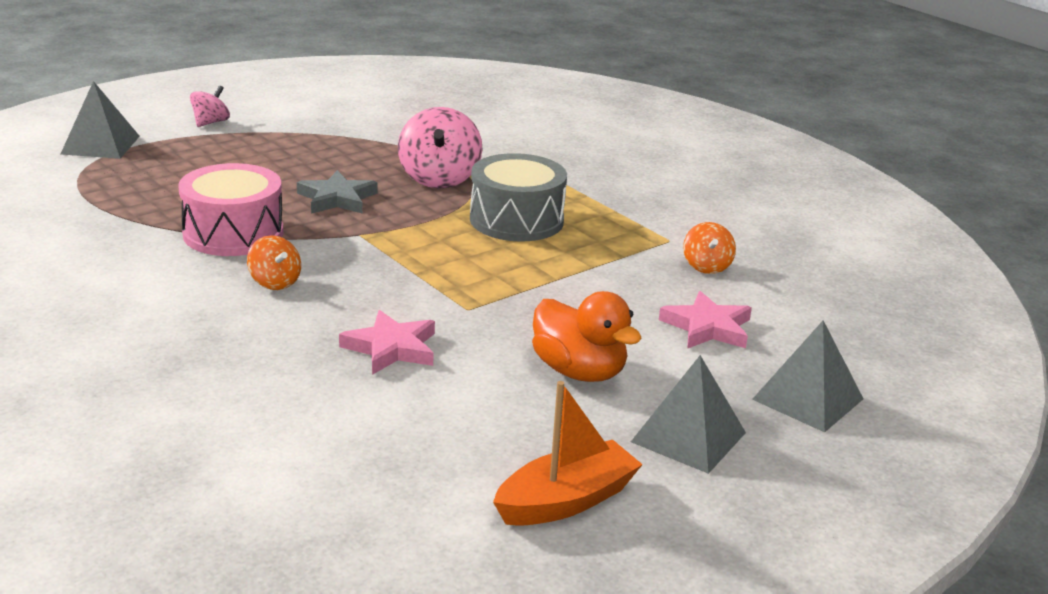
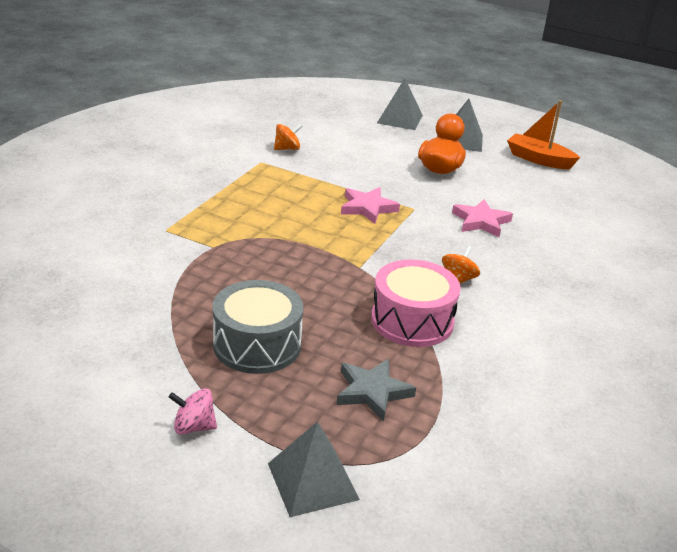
camera: 115 degrees left, 5 degrees up
grey star [297,170,378,214] -> grey star moved to [336,359,416,421]
pink spinning top [398,107,482,188] -> none
grey drum [470,153,567,242] -> grey drum moved to [212,280,303,374]
pink star [659,291,752,349] -> pink star moved to [341,187,400,224]

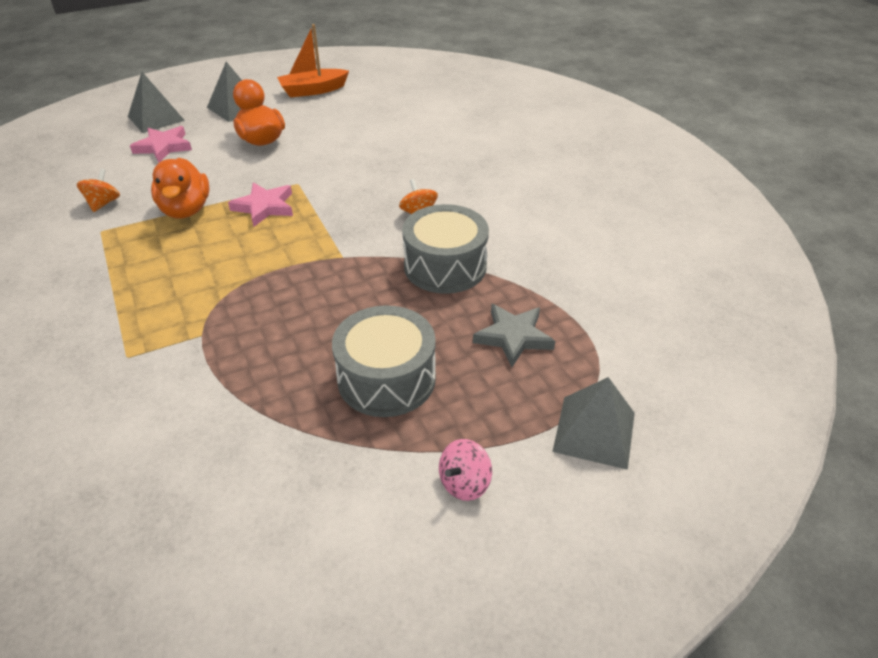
camera: 50 degrees left, 10 degrees up
pink drum [371,259,461,347] -> grey drum [402,204,489,294]
pink star [452,199,513,237] -> pink star moved to [130,126,192,162]
none -> orange duck [151,158,209,218]

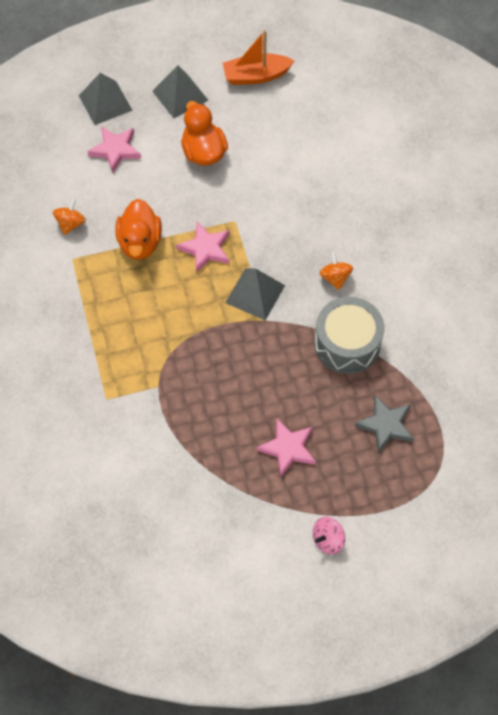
camera: 10 degrees right, 20 degrees up
grey drum [332,305,436,417] -> pink star [257,419,316,477]
grey pyramid [552,377,635,470] -> grey pyramid moved to [225,268,285,321]

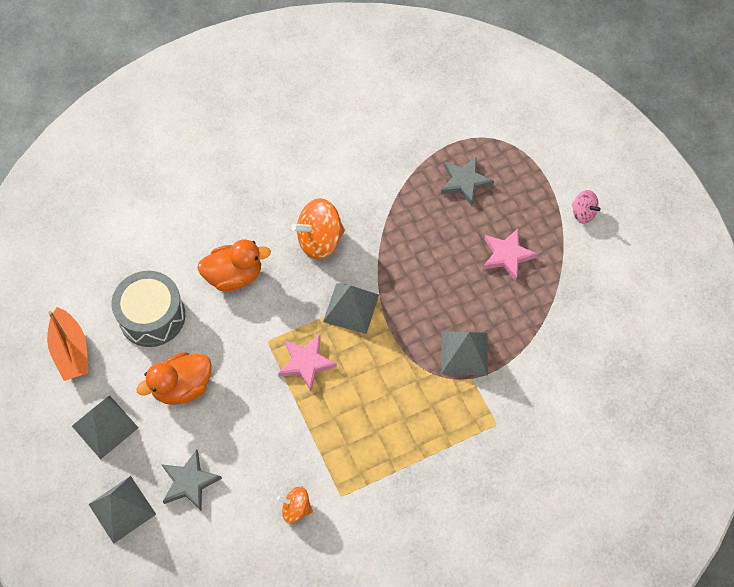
camera: 100 degrees left, 0 degrees up
pink star [87,127,141,173] -> grey star [161,450,222,511]
orange duck [115,199,162,260] -> orange duck moved to [197,239,271,291]
grey drum [314,297,384,374] -> grey drum moved to [111,271,185,347]
orange spinning top [319,252,353,290] -> orange spinning top [291,198,345,260], size x1.78
none -> grey pyramid [441,331,488,376]

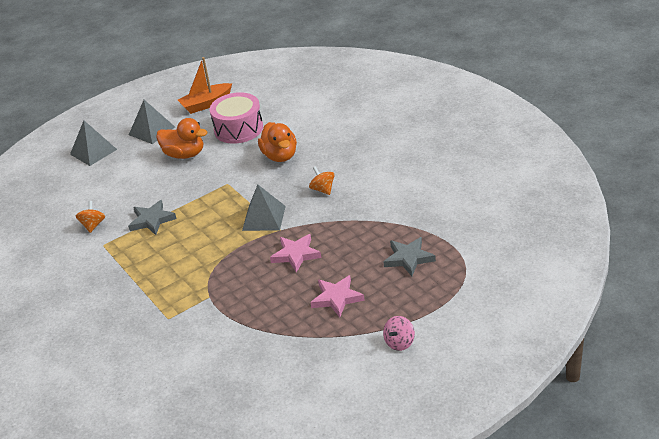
camera: 85 degrees right, 25 degrees down
grey drum [111,271,185,347] -> pink drum [210,92,263,144]
orange duck [136,352,212,405] -> orange duck turned 150 degrees clockwise [156,118,207,159]
grey star [161,450,222,511] -> grey star moved to [128,200,177,235]
pink star [278,335,337,391] -> pink star moved to [270,234,321,273]
orange spinning top [291,198,345,260] -> orange spinning top [309,166,335,195], size x0.56
grey pyramid [441,331,488,376] -> none

